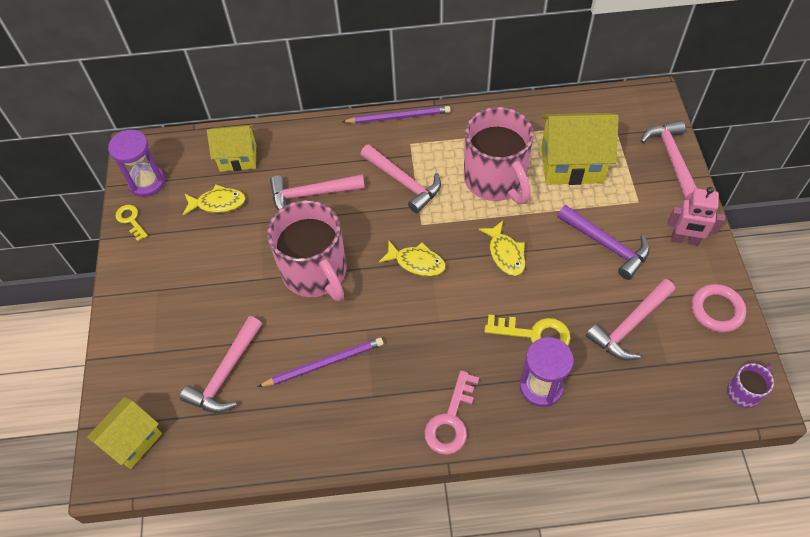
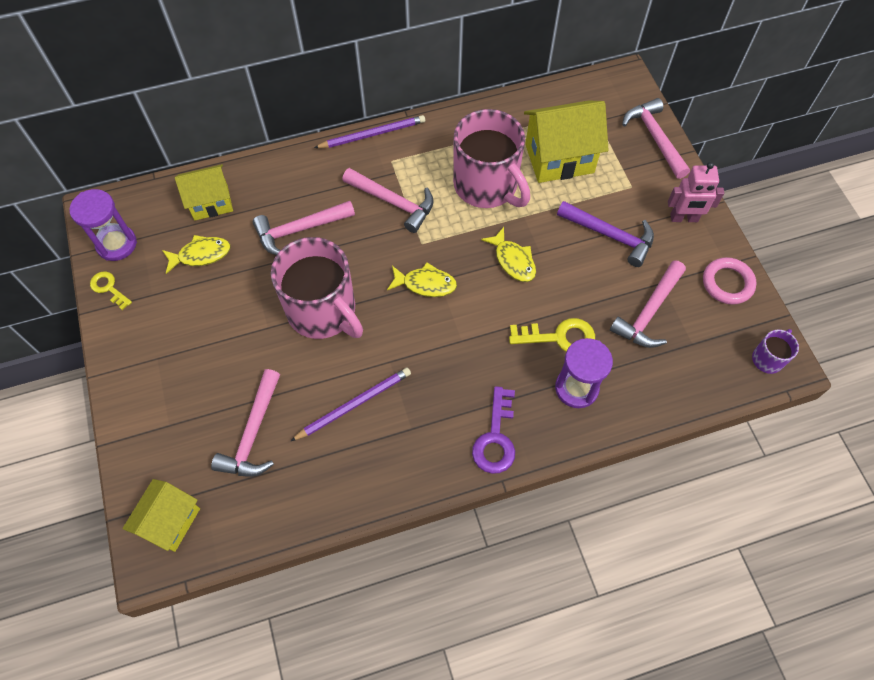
camera: 15 degrees left, 5 degrees up
pink key [424,371,479,455] -> purple key [472,386,515,474]

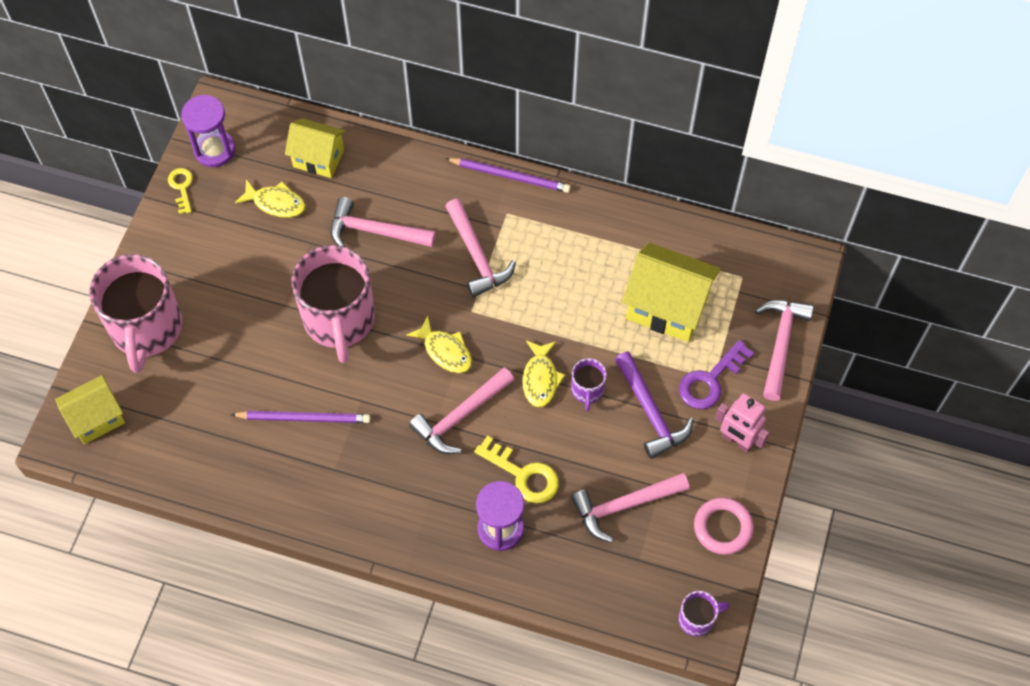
camera: 35 degrees right, 0 degrees up
pink hammer [211,369,280,477] -> pink hammer moved to [409,367,514,454]
pink mug [453,109,530,208] -> pink mug moved to [89,254,182,373]
purple key [472,386,515,474] -> purple key moved to [679,340,754,409]
none -> purple mug [571,358,607,411]

